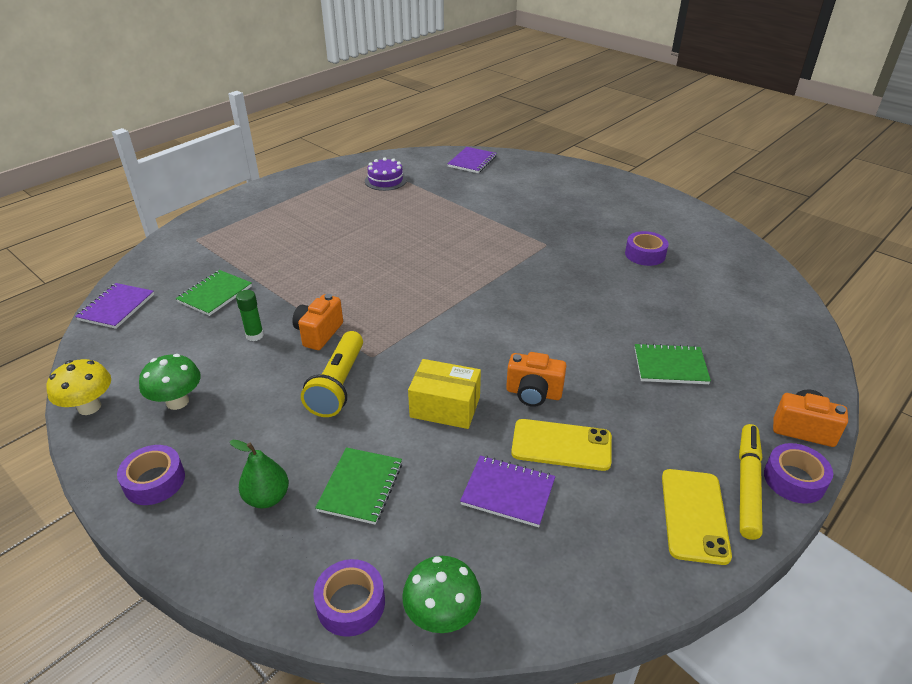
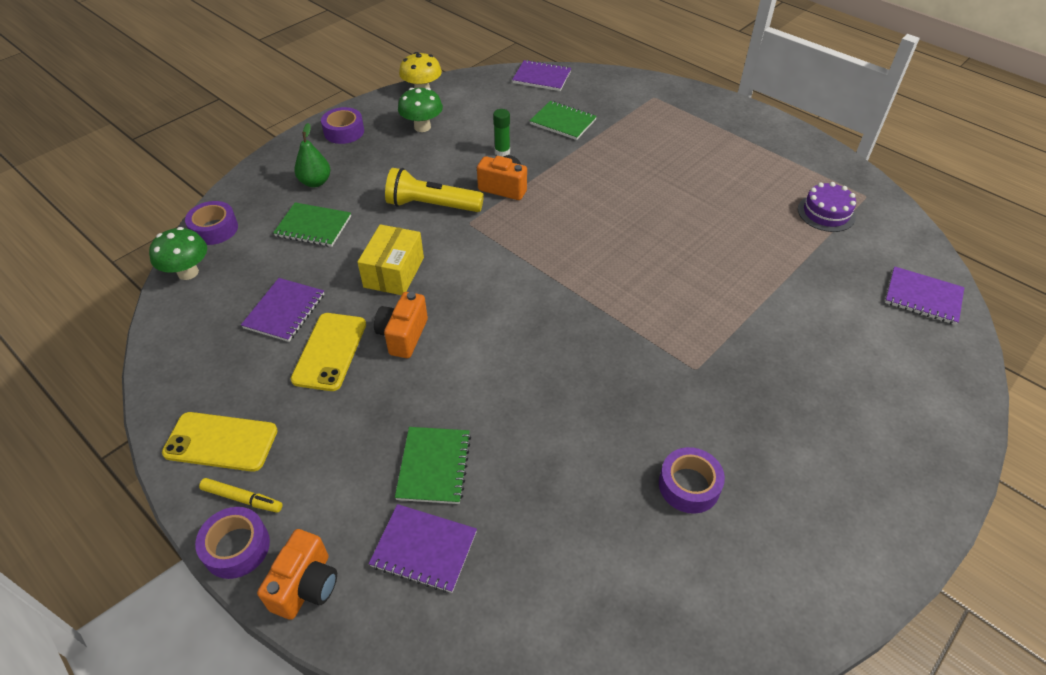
camera: 90 degrees right, 10 degrees up
yellow marker [739,424,763,540] -> yellow marker [199,478,283,513], size x0.60
none -> purple notebook [369,504,477,593]

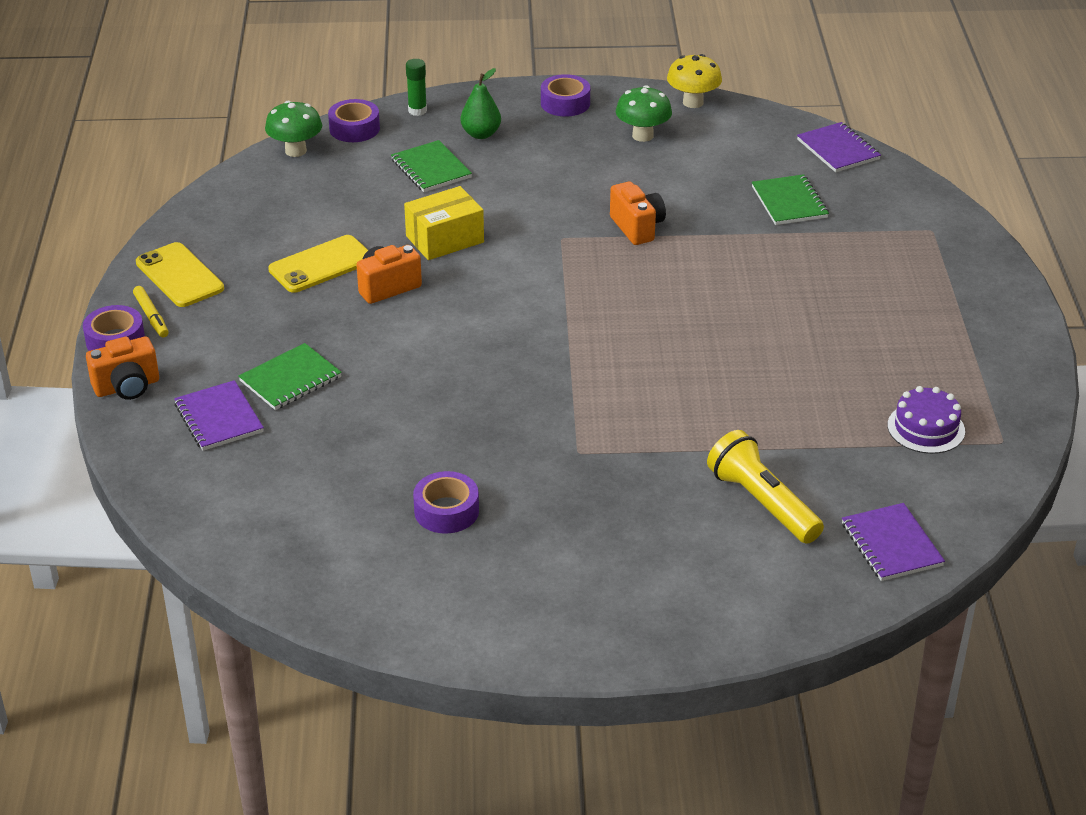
camera: 45 degrees right, 10 degrees down
purple notebook [241,278,324,342] -> none
yellow flashlight [385,168,484,212] -> yellow flashlight moved to [707,430,824,544]
green glue stick [493,109,510,157] -> green glue stick moved to [406,59,427,116]

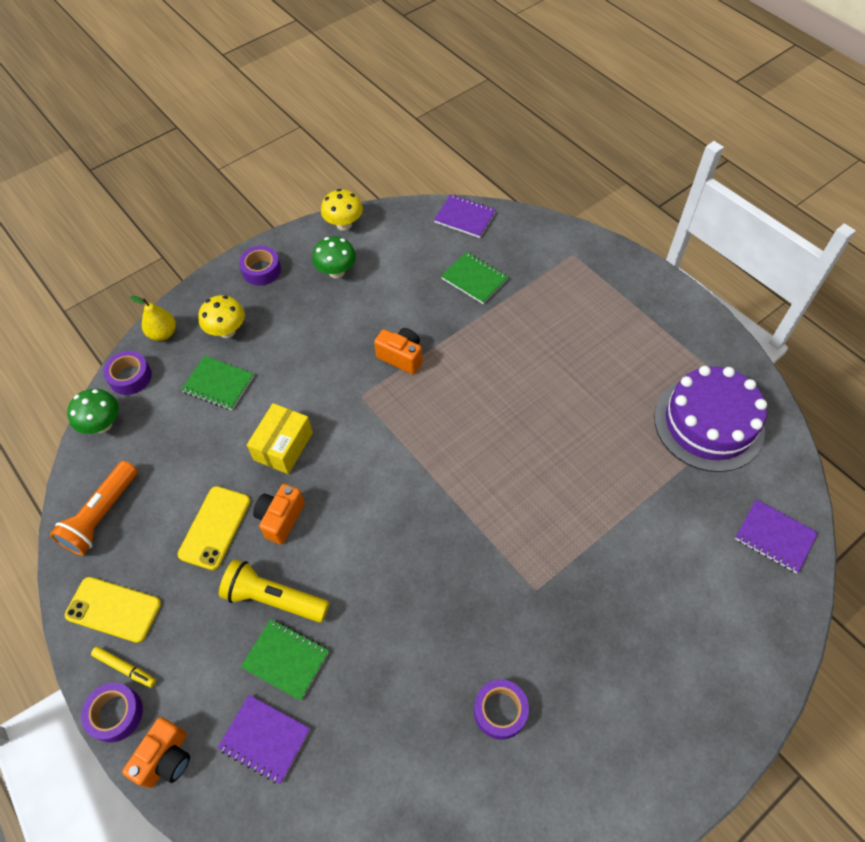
camera: 35 degrees left, 20 degrees up
green notebook [239,343,342,410] -> green notebook turned 75 degrees counterclockwise [241,619,329,701]
green glue stick [406,59,427,116] -> yellow pear [130,296,176,341]
green pear [460,68,501,139] -> yellow mushroom [198,295,245,338]
yellow flashlight [707,430,824,544] -> yellow flashlight moved to [219,559,329,623]
purple cake [888,386,965,454] -> purple cake [654,366,767,472], size x1.96
none -> orange flashlight [50,461,138,556]

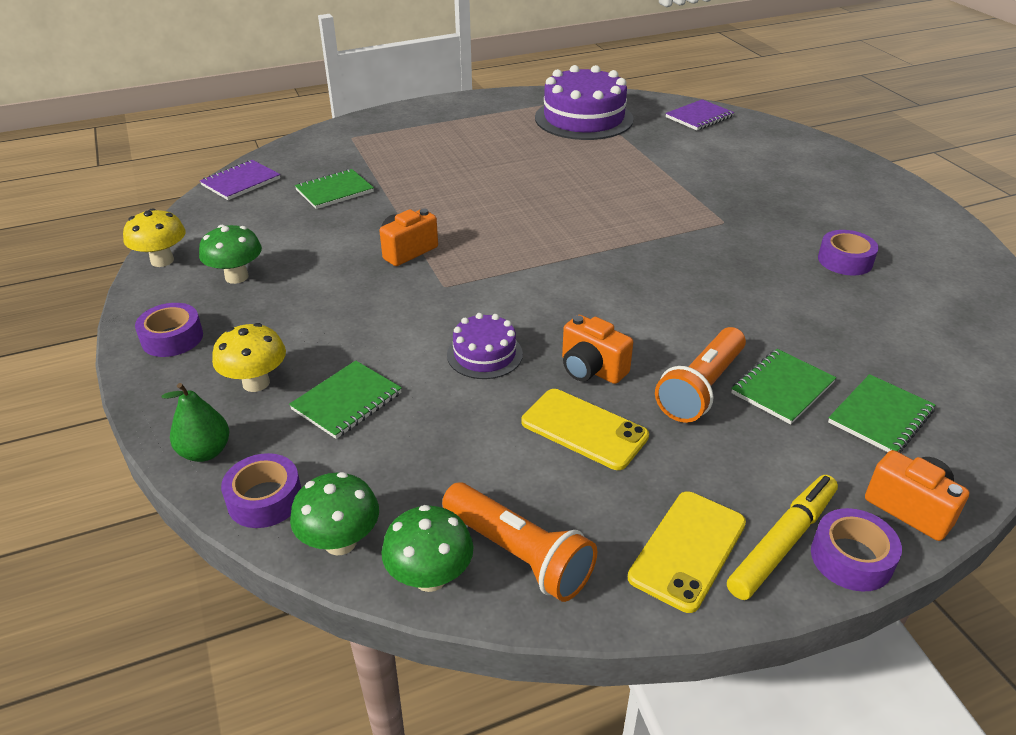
camera: 75 degrees left, 20 degrees down
yellow marker [91,647,156,687] -> yellow marker [727,475,838,600], size x1.66
yellow pear [130,296,176,341] -> green pear [161,383,229,462]
purple notebook [218,695,310,784] -> green notebook [828,374,936,453]
yellow flashlight [219,559,329,623] -> orange flashlight [655,327,746,423]
yellow box [247,403,313,474] -> purple cake [447,313,523,379]
none -> green mushroom [382,505,474,592]

